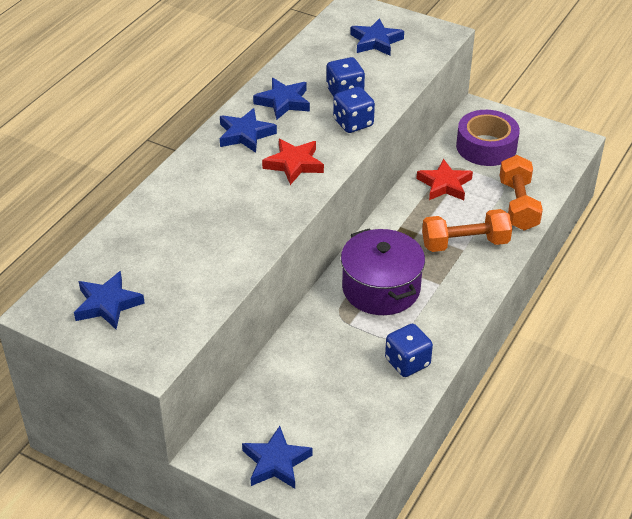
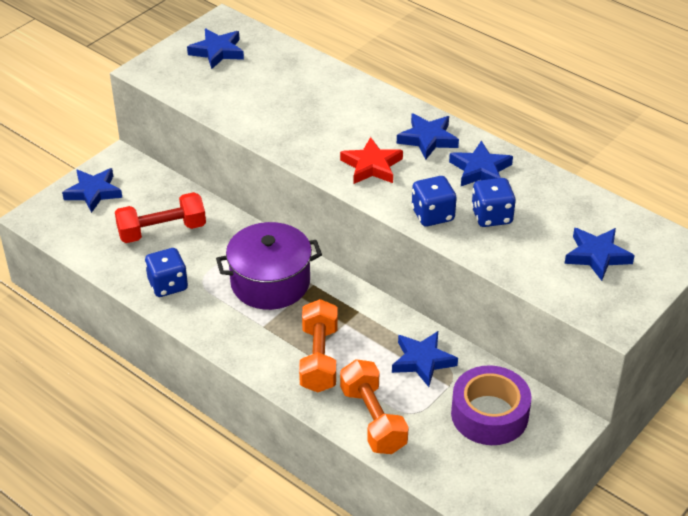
camera: 100 degrees right, 0 degrees up
red star [416,159,473,200] -> blue star [392,331,458,387]
orange dumbbell [500,155,543,231] -> orange dumbbell turned 60 degrees clockwise [340,359,409,454]
none -> red dumbbell [115,192,206,243]

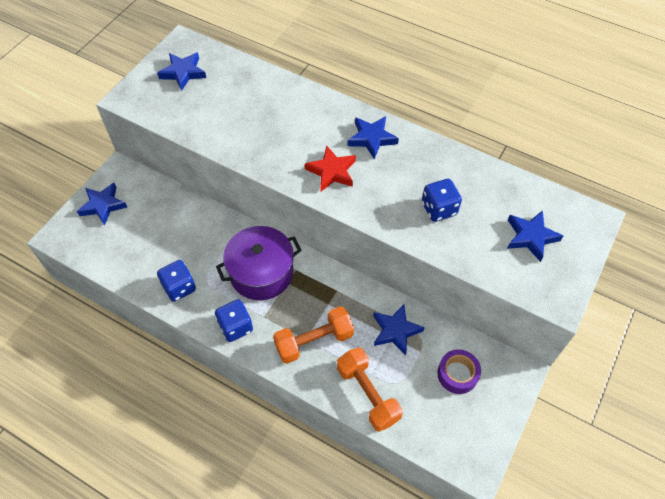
camera: 10 degrees left, 15 degrees up
red dumbbell [115,192,206,243] -> none
orange dumbbell [299,299,338,393] -> orange dumbbell turned 75 degrees clockwise [273,307,354,364]
blue dice [412,176,457,226] -> blue dice moved to [215,299,253,342]
blue star [449,141,513,186] -> none
purple tape [451,365,531,445] -> purple tape [437,349,481,394], size x0.66

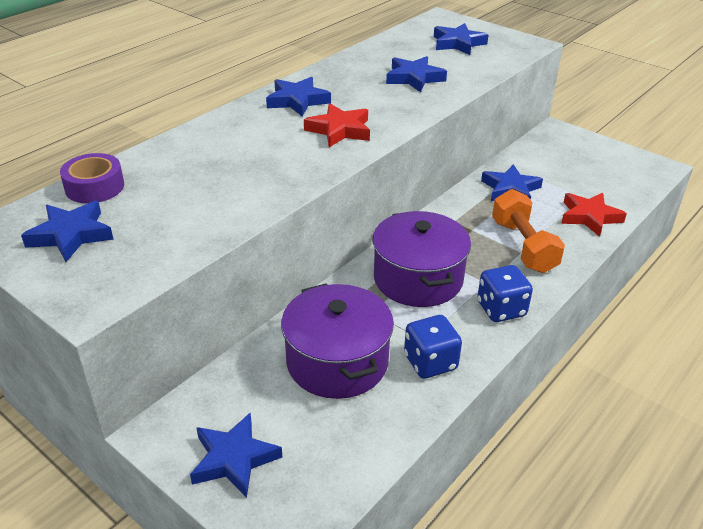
camera: 80 degrees left, 20 degrees down
orange dumbbell [337,348,403,432] -> red star [561,193,627,237]
blue dice [422,179,462,222] -> blue star [386,56,447,92]
purple tape [437,349,481,394] -> purple tape moved to [60,153,124,203]
none -> purple pot [281,283,394,399]

